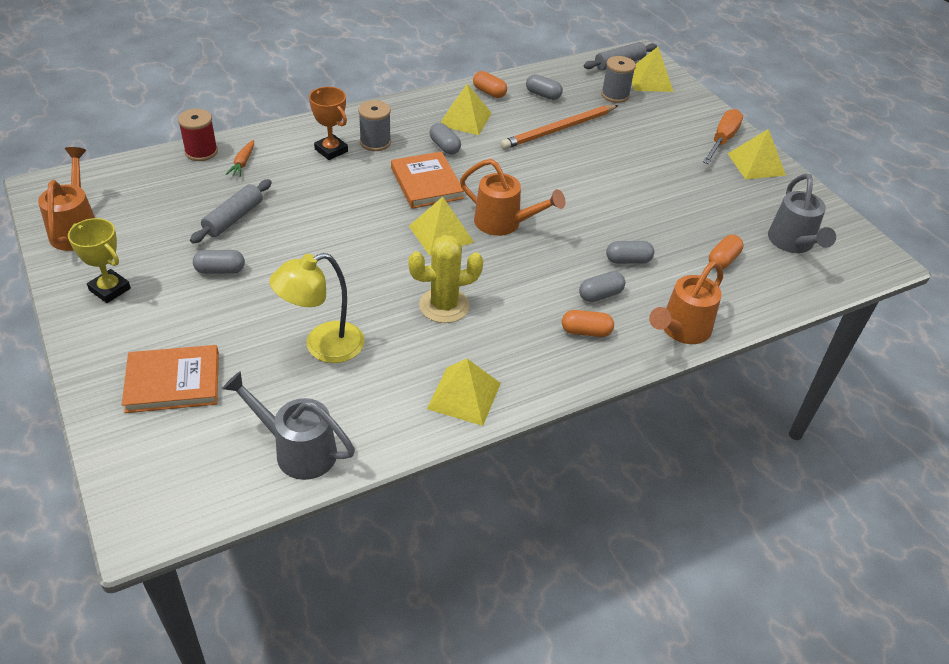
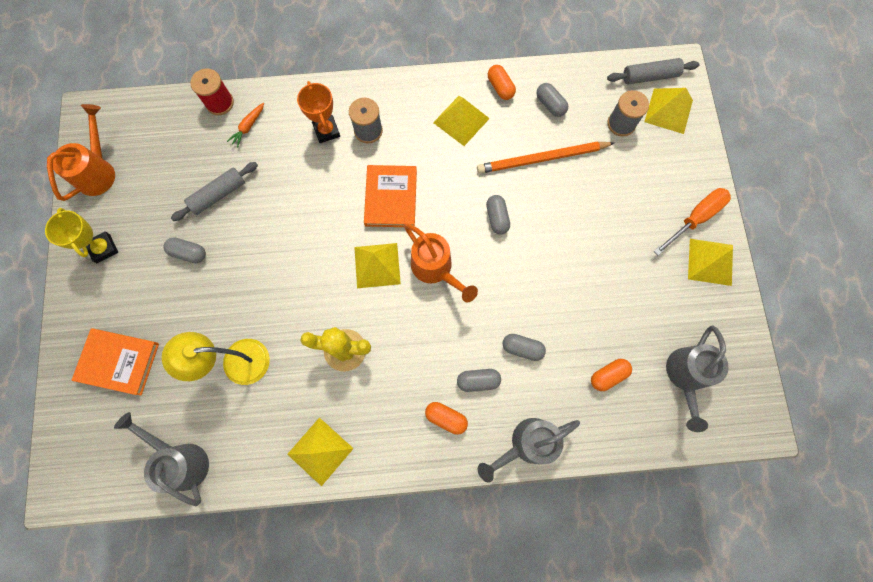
camera: 25 degrees right, 30 degrees up
grey capsule [429,123,461,155] -> grey capsule moved to [486,195,510,235]
orange watering can [649,261,723,344] -> grey watering can [478,418,580,483]

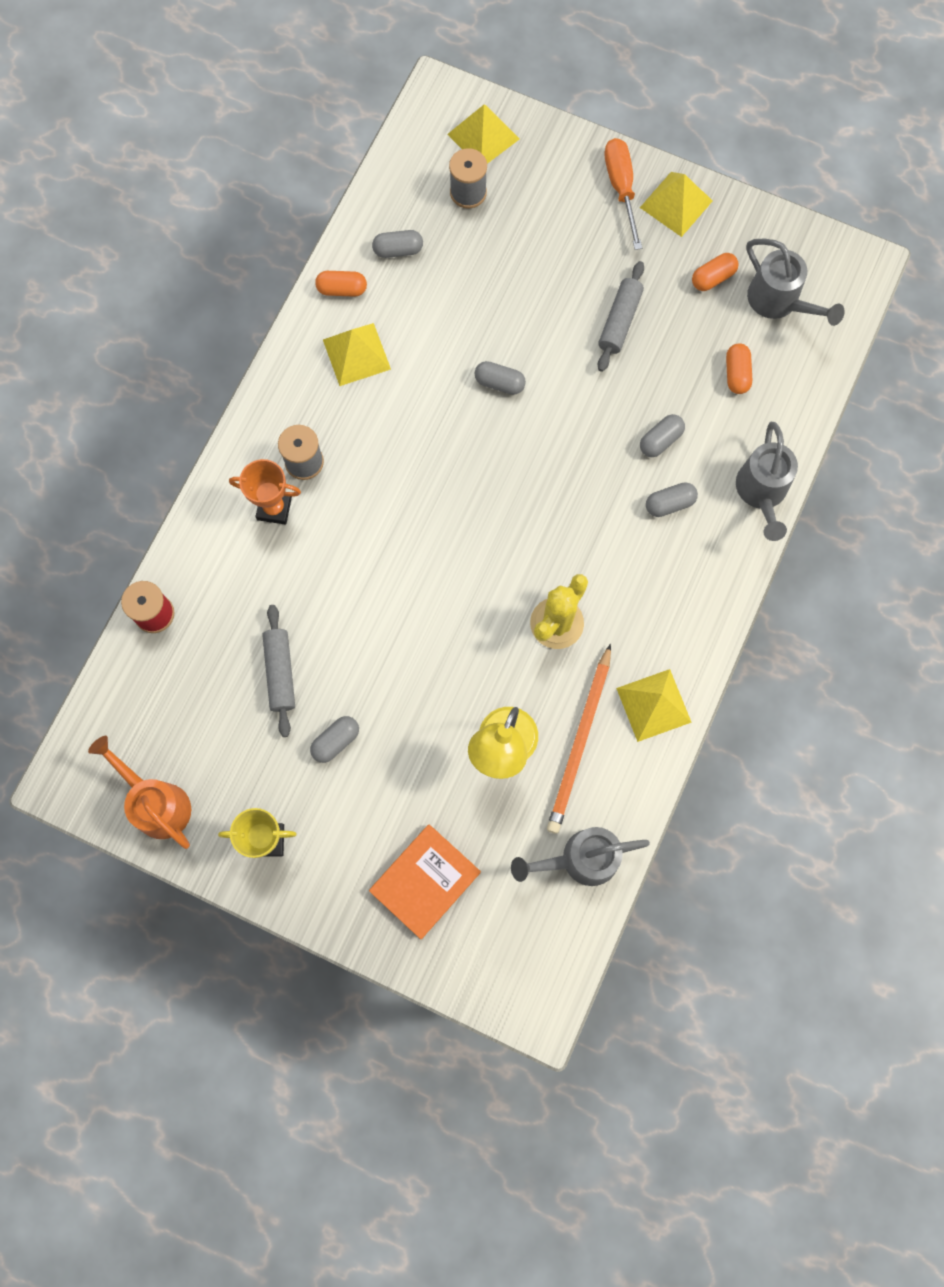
camera: 60 degrees left, 0 degrees up
orange carrot [227,103,264,147] -> none
yellow pyramid [354,243,401,288] -> none
orange book [364,165,417,227] -> none
orange watering can [404,224,478,302] -> none
orange capsule [425,402,468,435] -> orange capsule moved to [692,253,739,291]
grey capsule [457,369,501,392] -> grey capsule turned 45 degrees clockwise [646,482,698,517]
orange pencil [477,141,614,174] -> orange pencil moved to [547,644,611,834]
grey rolling pin [607,58,699,84] -> grey rolling pin moved to [598,261,644,372]

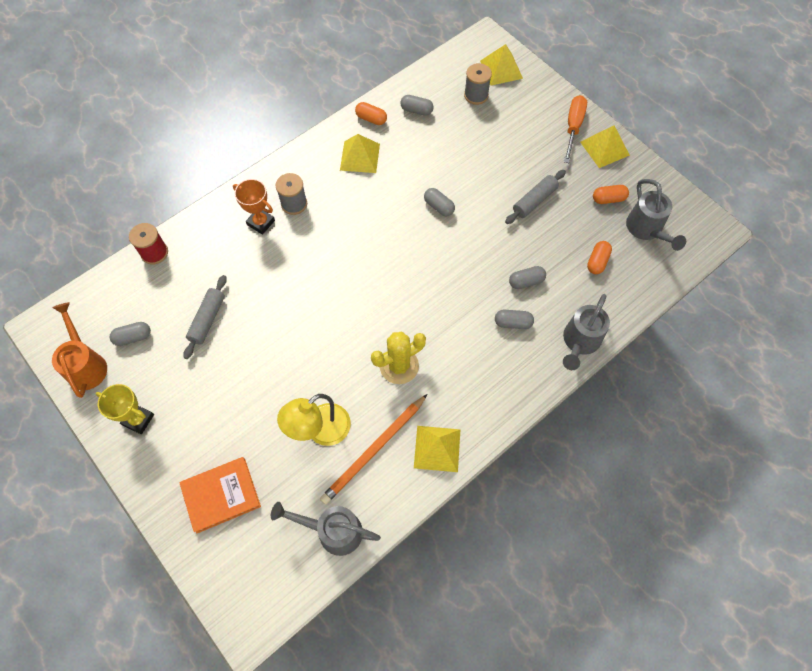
camera: 25 degrees right, 10 degrees down
grey capsule [310,716,359,763] -> grey capsule moved to [110,322,151,346]

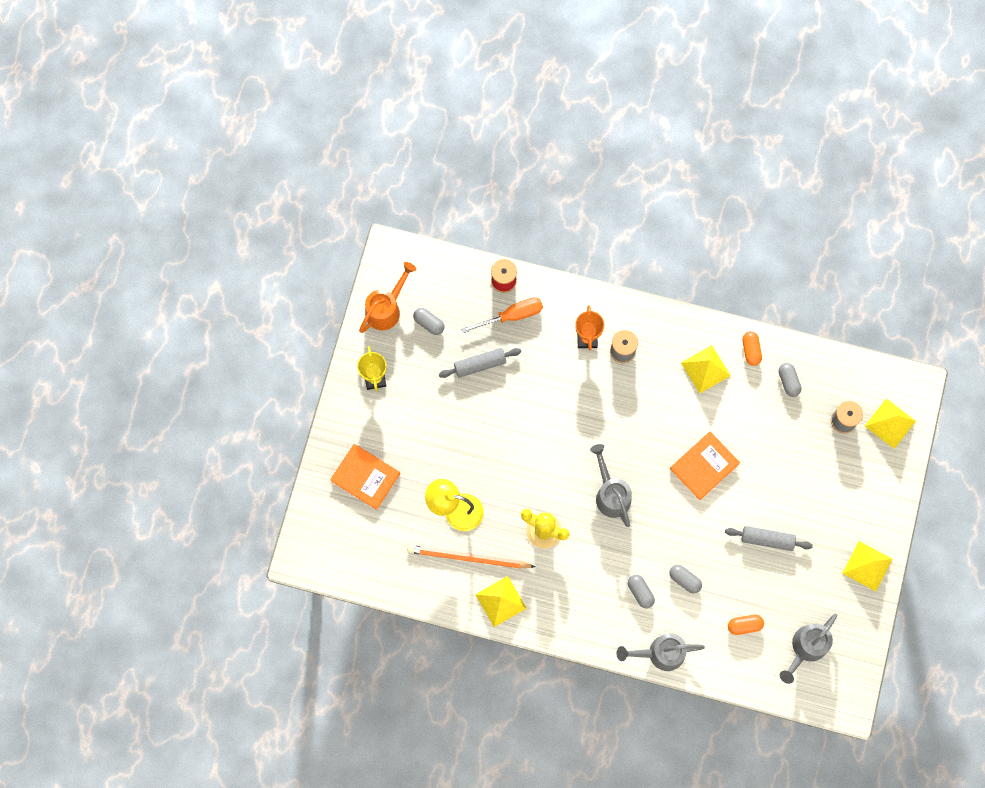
camera: 55 degrees right, 10 degrees up
grey watering can [271,502,381,556] -> grey watering can moved to [590,444,632,527]
grey capsule [424,188,455,216] -> orange book [670,432,740,500]
orange screwdriver [564,95,587,163] -> orange screwdriver moved to [461,297,543,333]
orange capsule [593,185,629,204] -> none

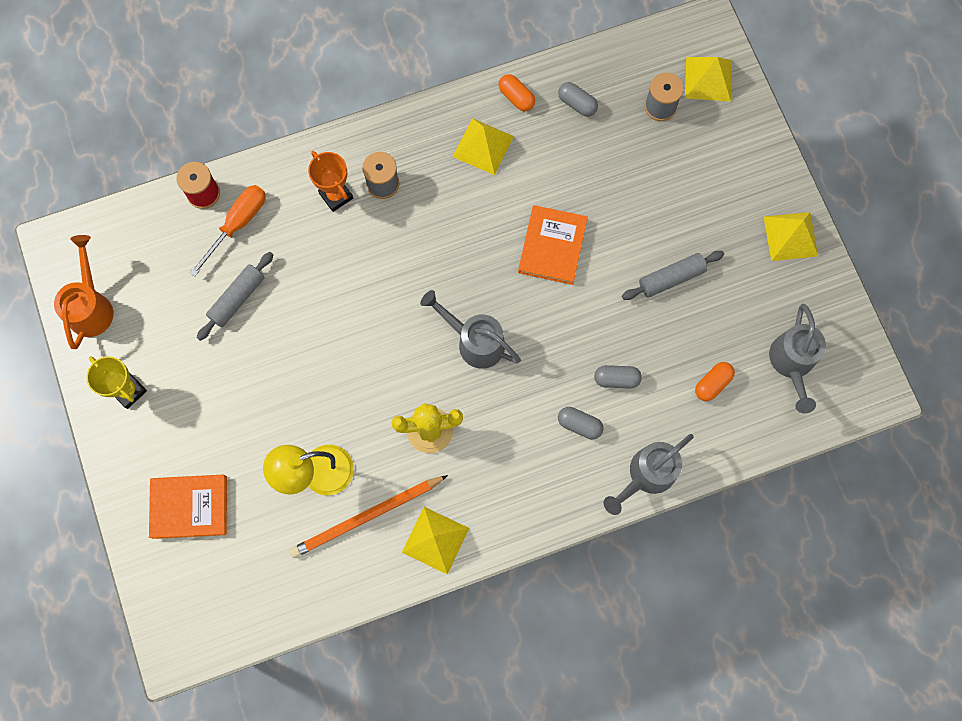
camera: 35 degrees left, 0 degrees up
grey capsule [413,308,444,335] -> none

